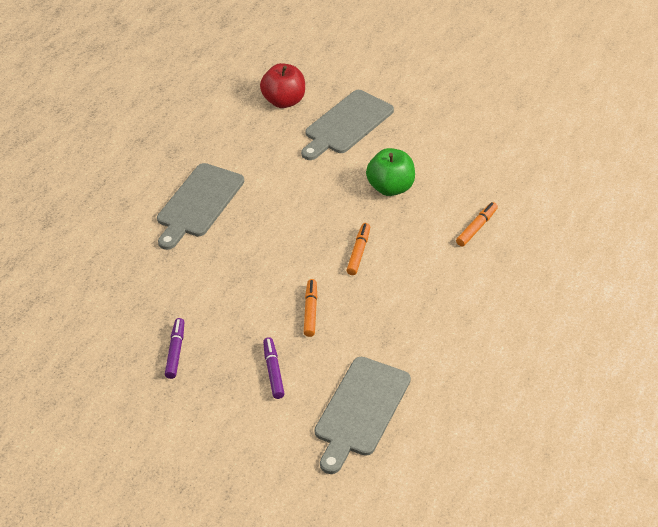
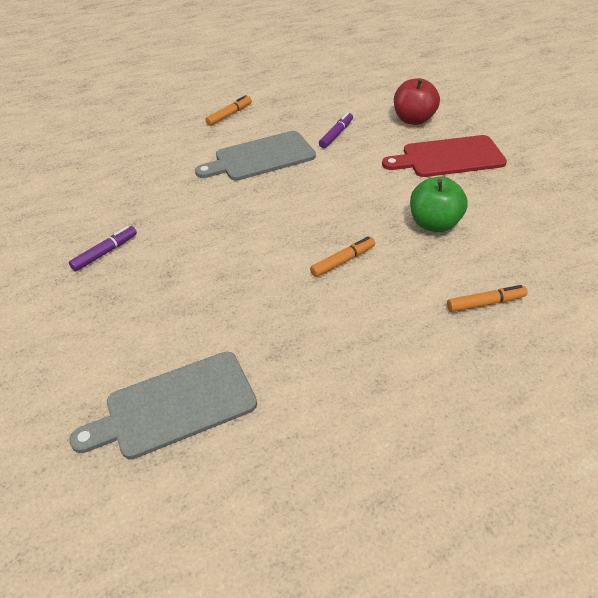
camera: 40 degrees right, 0 degrees up
purple marker [263,337,285,399] -> purple marker moved to [319,112,353,148]
grey cutting board [301,90,394,160] -> red cutting board [382,135,507,177]
orange marker [304,279,317,337] -> orange marker moved to [205,95,252,126]

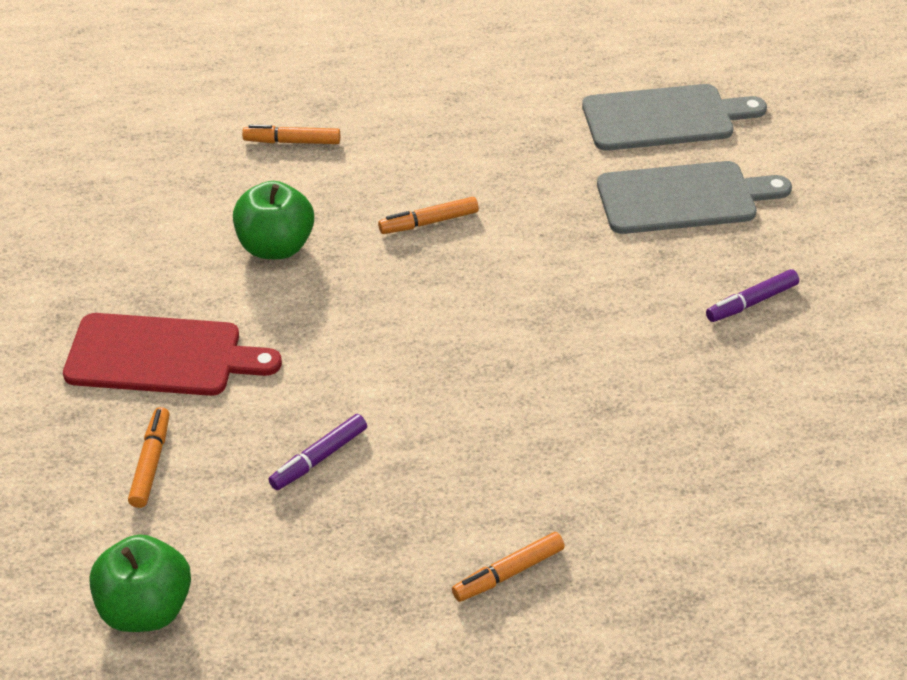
camera: 165 degrees left, 0 degrees up
grey cutting board [195,131,316,181] -> grey cutting board moved to [597,161,792,234]
red apple [394,78,440,125] -> orange marker [128,407,170,508]
none -> green apple [89,534,191,632]

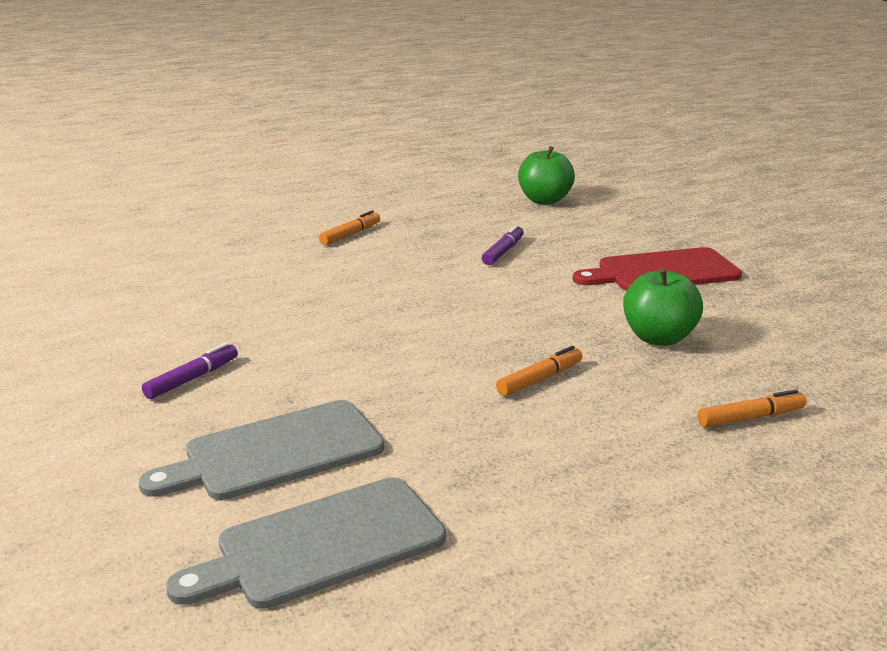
camera: 160 degrees right, 20 degrees down
orange marker [128,407,170,508] -> none

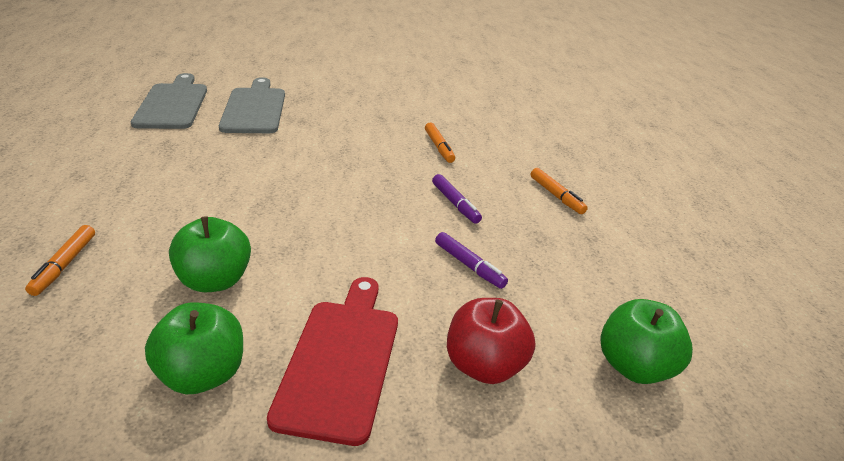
camera: 110 degrees right, 10 degrees up
purple marker [142,343,238,399] -> purple marker moved to [432,174,482,224]
orange marker [496,346,583,396] -> orange marker moved to [425,123,455,163]
none -> green apple [145,302,243,394]
none -> red apple [447,298,535,384]

